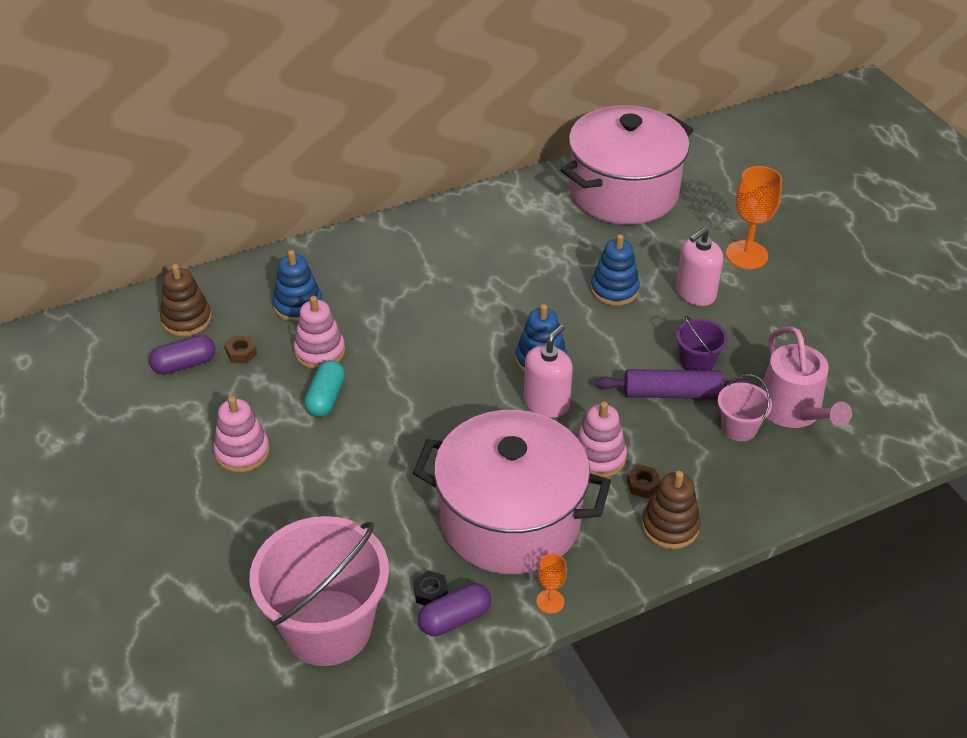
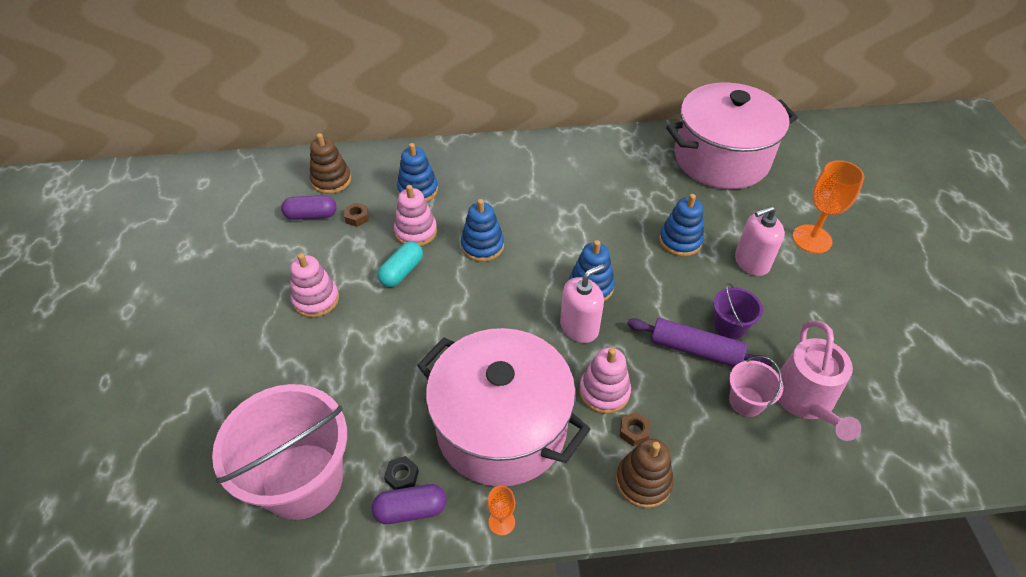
camera: 20 degrees right, 5 degrees up
none -> blue stacking toy [461,199,504,262]

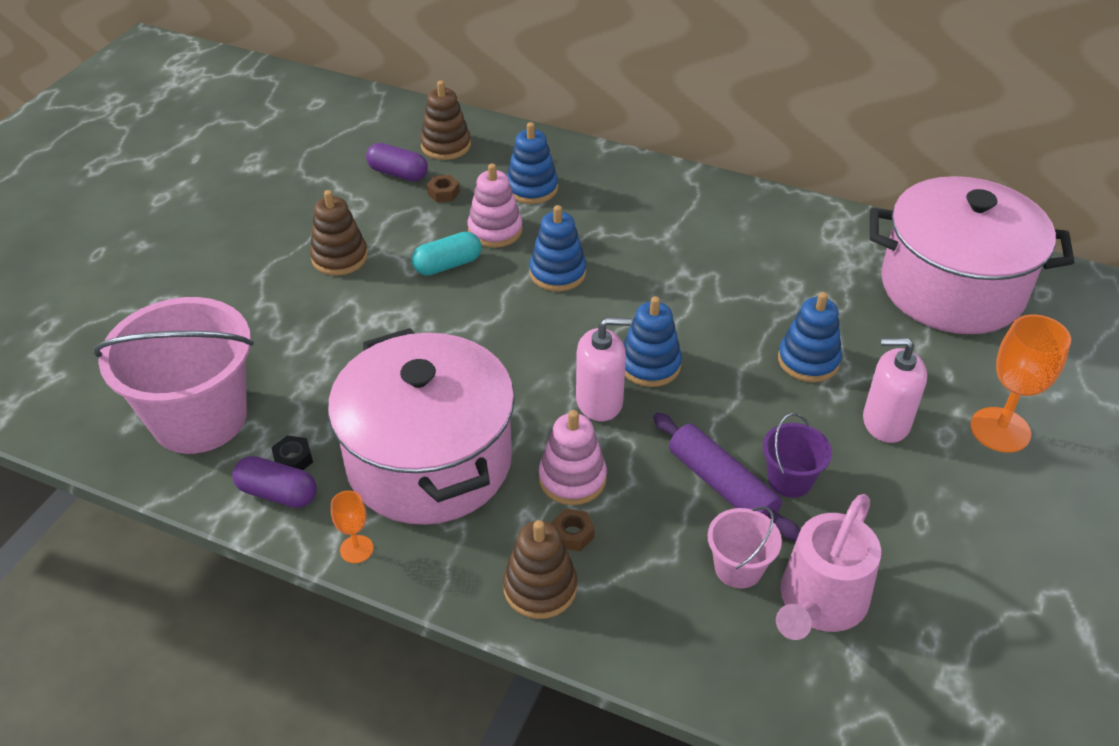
camera: 30 degrees right, 5 degrees down
pink stacking toy [290,253,339,318] -> brown stacking toy [310,190,368,276]

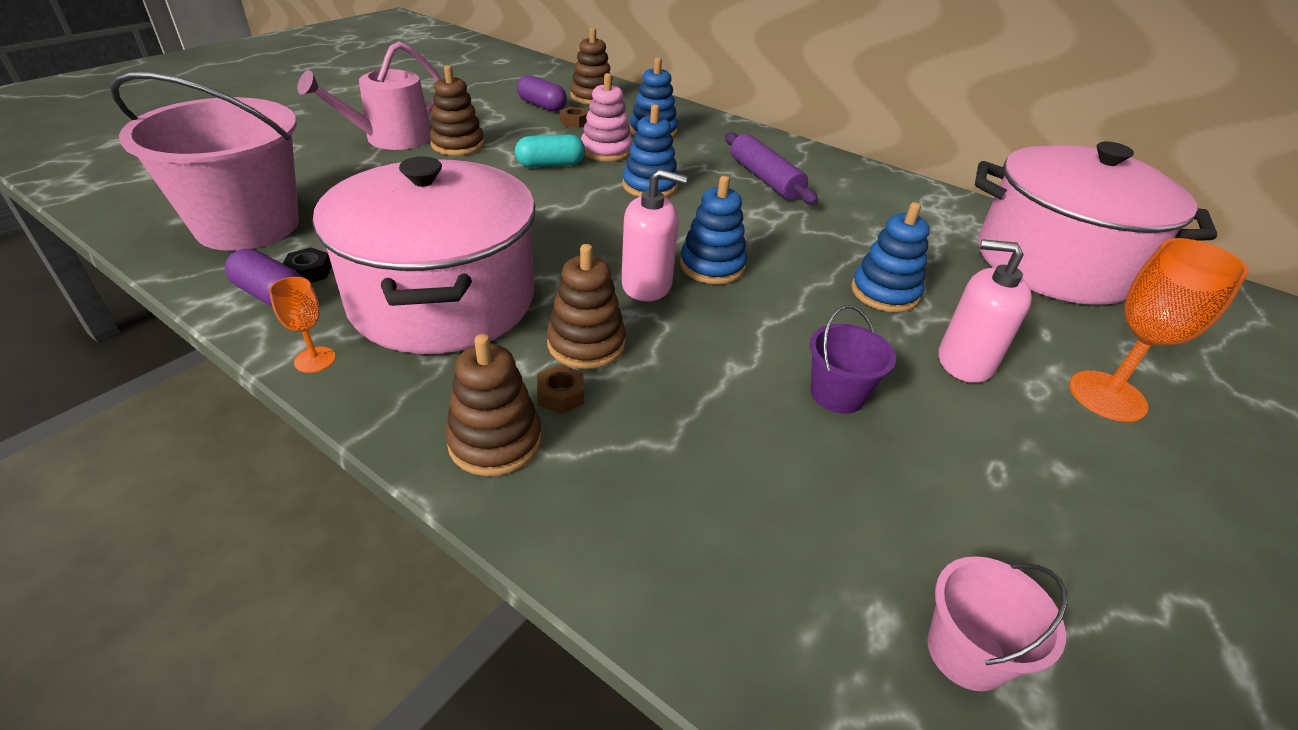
camera: 10 degrees right, 5 degrees down
pink stacking toy [539,410,607,505] -> brown stacking toy [547,244,626,369]
purple rolling pin [653,413,800,541] -> purple rolling pin moved to [725,132,818,204]
pink bucket [708,506,782,588] -> pink bucket moved to [928,556,1068,691]
pink watering can [776,494,881,640] -> pink watering can moved to [297,41,441,150]

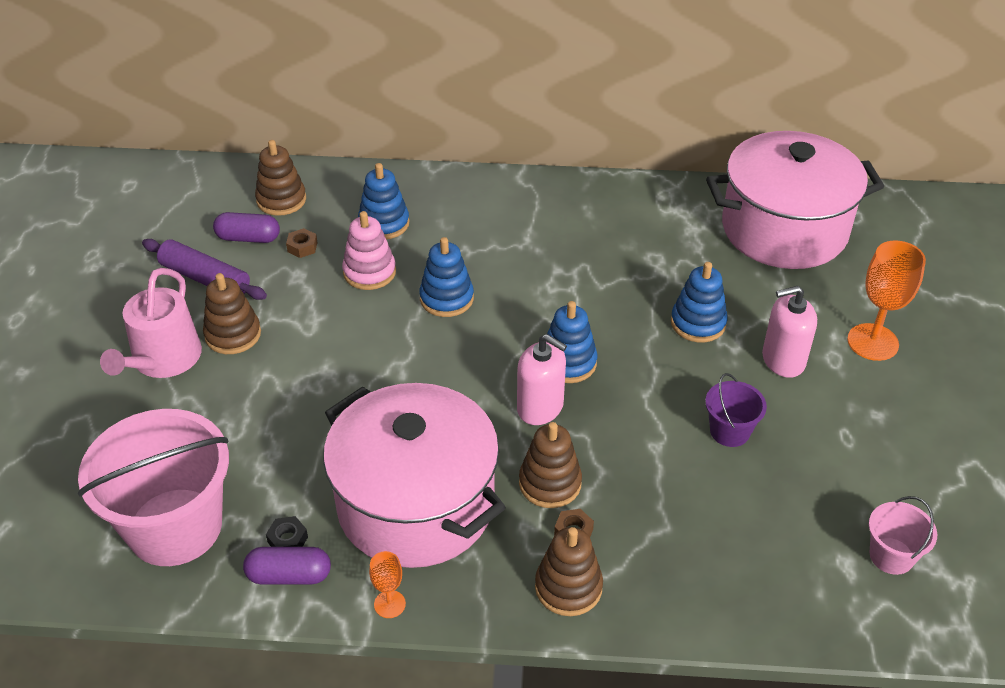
camera: 30 degrees left, 5 degrees up
turquoise capsule [515,134,585,168] -> none
pink soap dispenser [621,169,687,301] -> pink soap dispenser turned 60 degrees clockwise [517,334,567,425]
purple rolling pin [725,132,818,204] -> purple rolling pin moved to [142,239,267,300]

